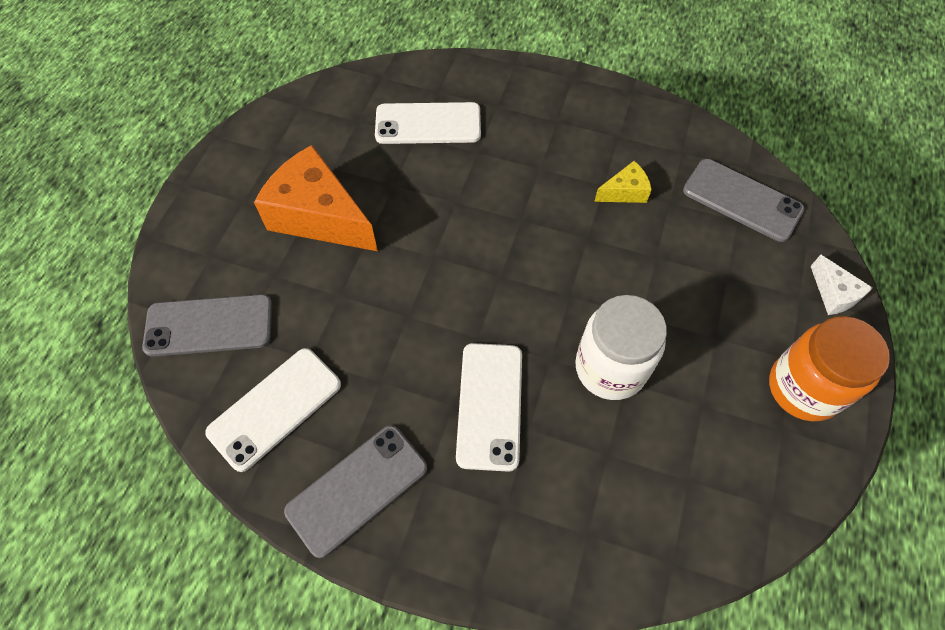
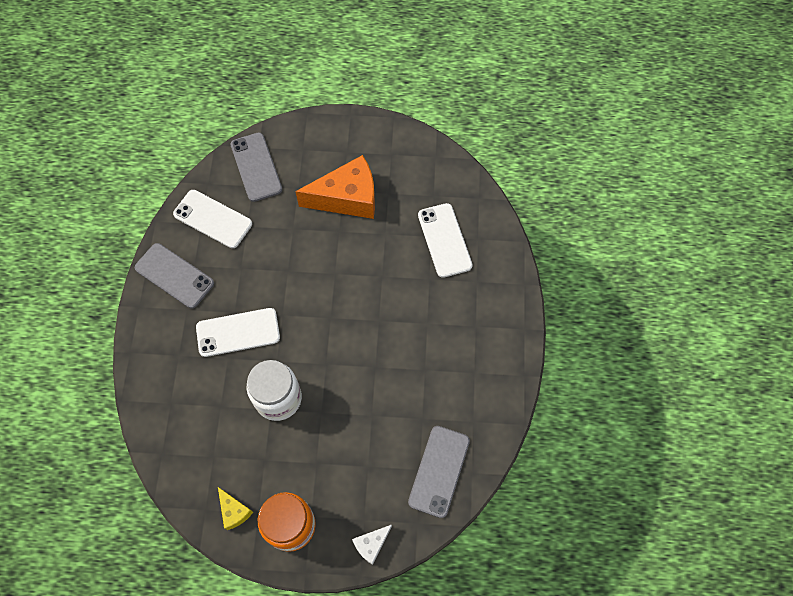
camera: 75 degrees right, 5 degrees up
orange cheese [254,145,378,251] -> orange cheese turned 60 degrees clockwise [295,155,375,219]
yellow cheese [594,161,652,203] -> yellow cheese moved to [218,487,253,530]

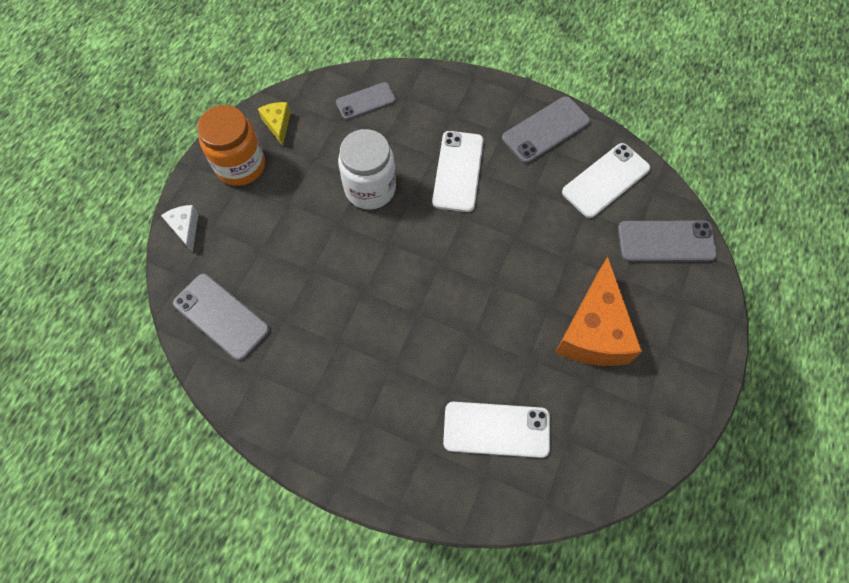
camera: 110 degrees right, 0 degrees up
yellow cheese [218,487,253,530] -> yellow cheese turned 90 degrees clockwise [258,102,291,146]
none -> grey phone [336,82,396,120]

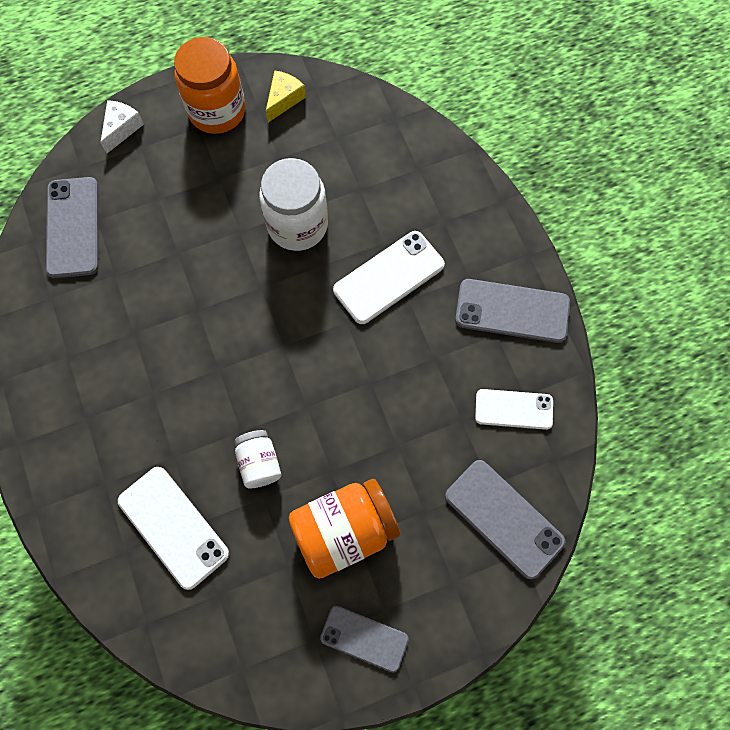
camera: 45 degrees right, 5 degrees up
grey phone [336,82,396,120] -> grey phone moved to [320,606,409,672]
orange cheese [555,257,642,366] -> orange jar [289,479,400,579]
white phone [562,143,650,218] -> white phone [475,389,553,430], size x0.67
none -> white jar [234,430,281,489]

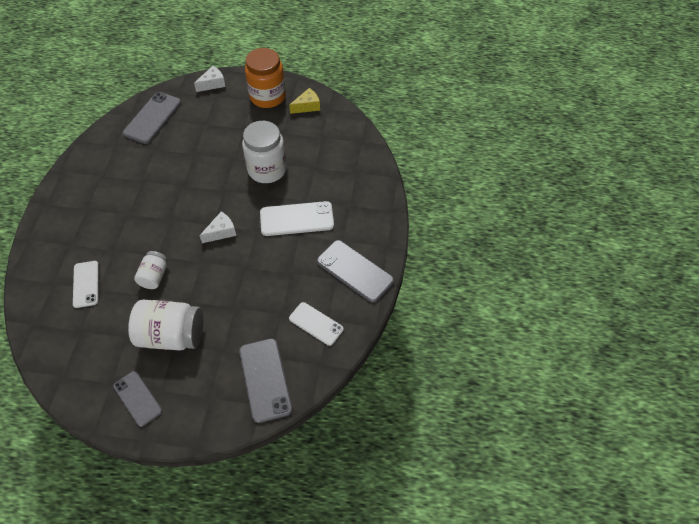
camera: 30 degrees right, 15 degrees down
white phone [118,467,229,590] -> white phone [73,261,99,308], size x0.67
orange jar [289,479,400,579] -> white jar [128,300,203,350]
none -> white cheese [199,211,236,243]

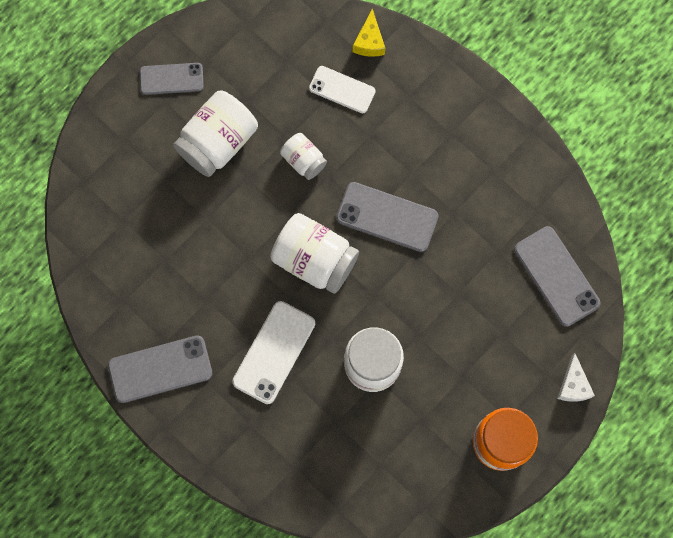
camera: 125 degrees right, 20 degrees up
white cheese [199,211,236,243] -> white jar [270,213,359,294]
grey phone [239,338,292,423] -> grey phone moved to [336,182,439,252]
yellow cheese [289,88,320,114] -> yellow cheese moved to [353,8,385,57]
white phone [289,302,344,346] -> none

